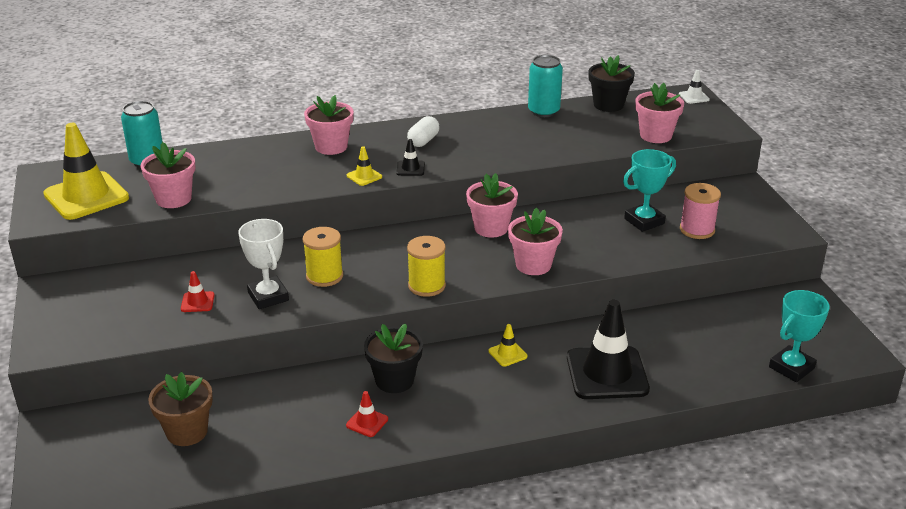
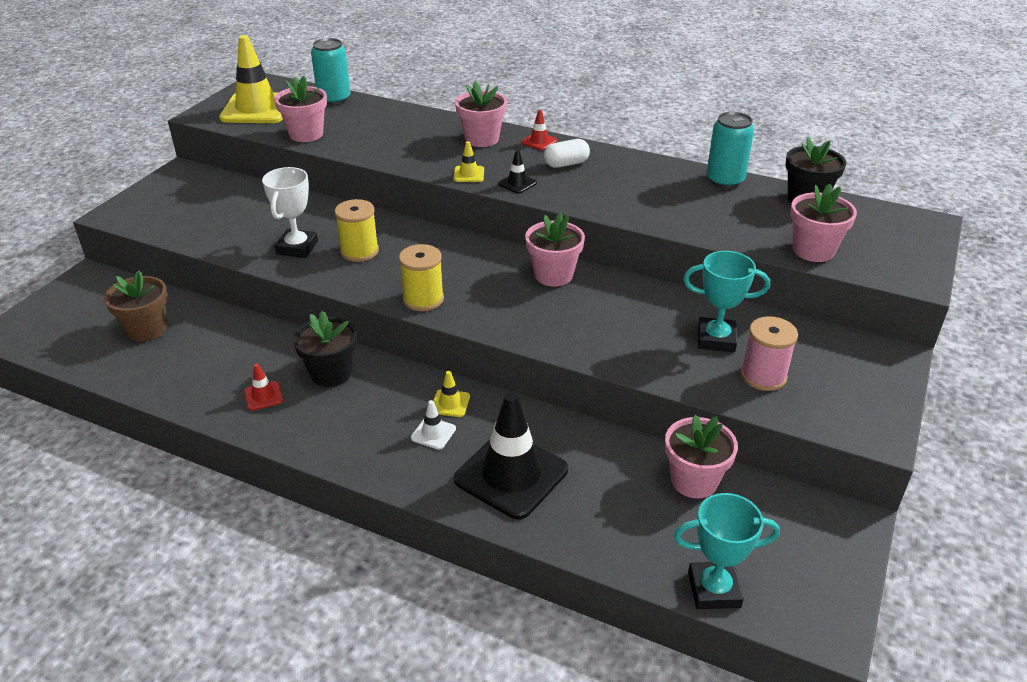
camera: 40 degrees right, 5 degrees up
red traffic cone [181,271,215,312] -> red traffic cone moved to [521,110,557,150]
pink flower pot [508,208,563,275] -> pink flower pot moved to [665,415,738,499]
white traffic cone [679,70,710,104] -> white traffic cone moved to [411,400,456,450]

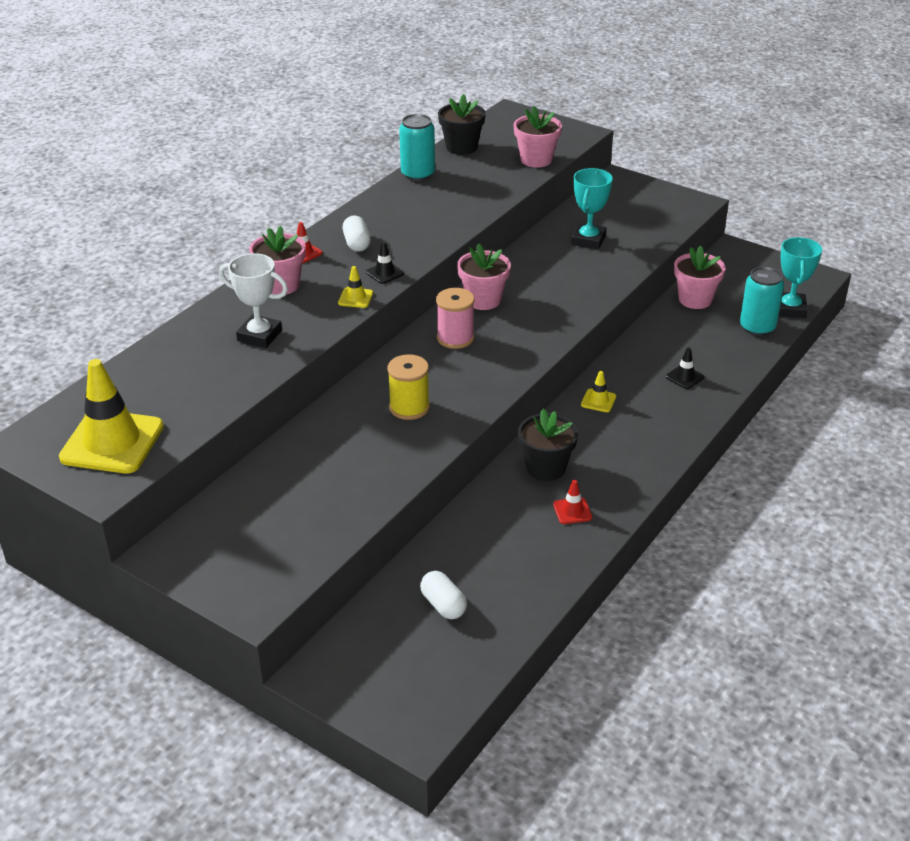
camera: 80 degrees left, 0 degrees up
brown flower pot [104,270,168,342] -> white capsule [420,571,467,619]
white trophy [262,167,318,258] -> white trophy moved to [219,253,288,348]
pink flower pot [274,76,327,142] -> none
turquoise can [311,38,351,105] -> turquoise can moved to [740,267,784,336]
yellow spool [399,244,444,311] -> none
white traffic cone [411,400,456,450] -> none
black traffic cone [454,392,568,519] -> black traffic cone [666,347,704,389], size x0.43
pink spool [740,316,798,391] -> pink spool moved to [436,288,474,349]

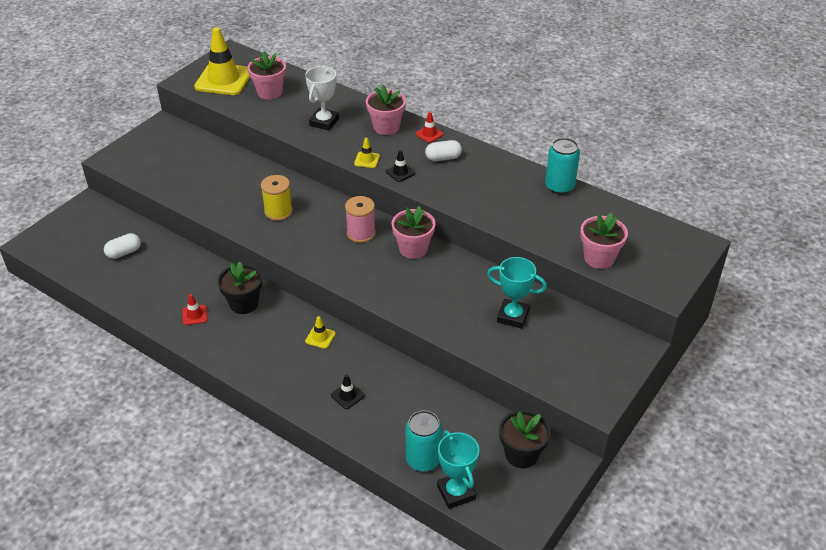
camera: 90 degrees right, 5 degrees up
black flower pot [438,94,485,155] -> black flower pot moved to [499,410,551,468]
pink flower pot [674,245,725,309] -> pink flower pot moved to [248,51,286,99]
turquoise trophy [779,237,822,318] -> turquoise trophy turned 60 degrees clockwise [437,430,479,509]

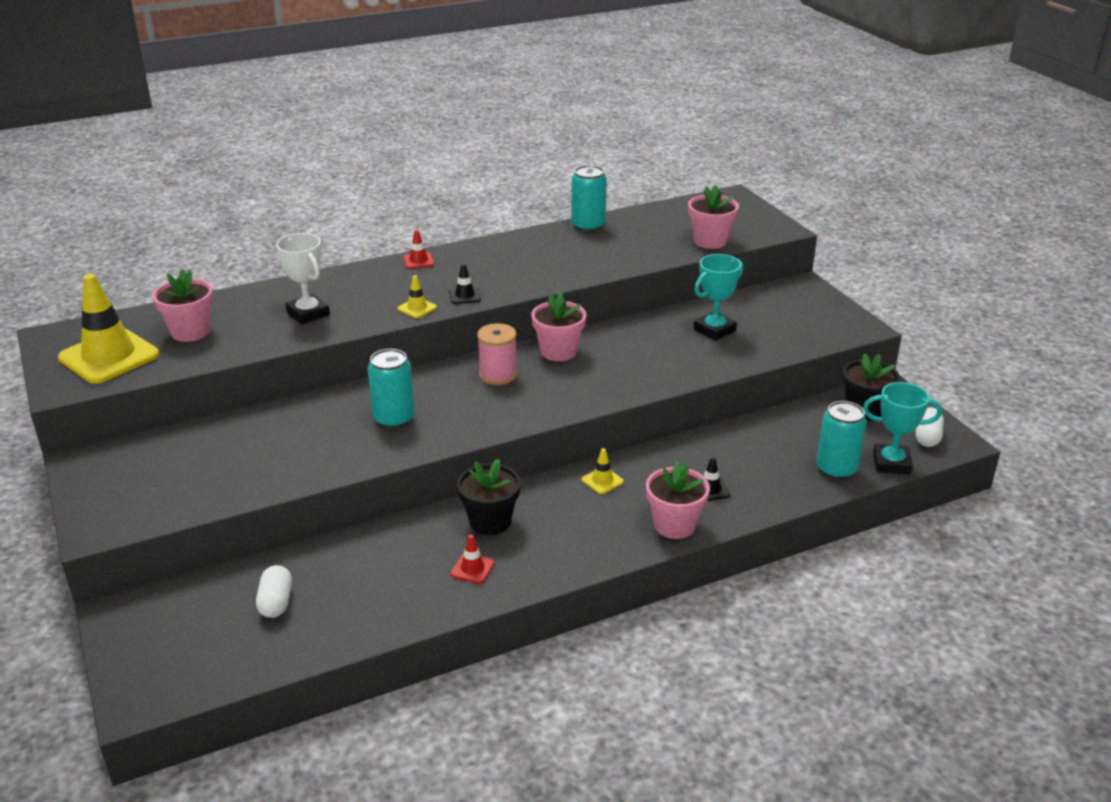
camera: 60 degrees left, 10 degrees down
yellow spool [261,175,293,221] -> turquoise can [368,349,415,428]
pink flower pot [366,85,406,135] -> pink flower pot moved to [646,461,710,539]
white capsule [425,140,462,161] -> white capsule moved to [915,407,944,447]

